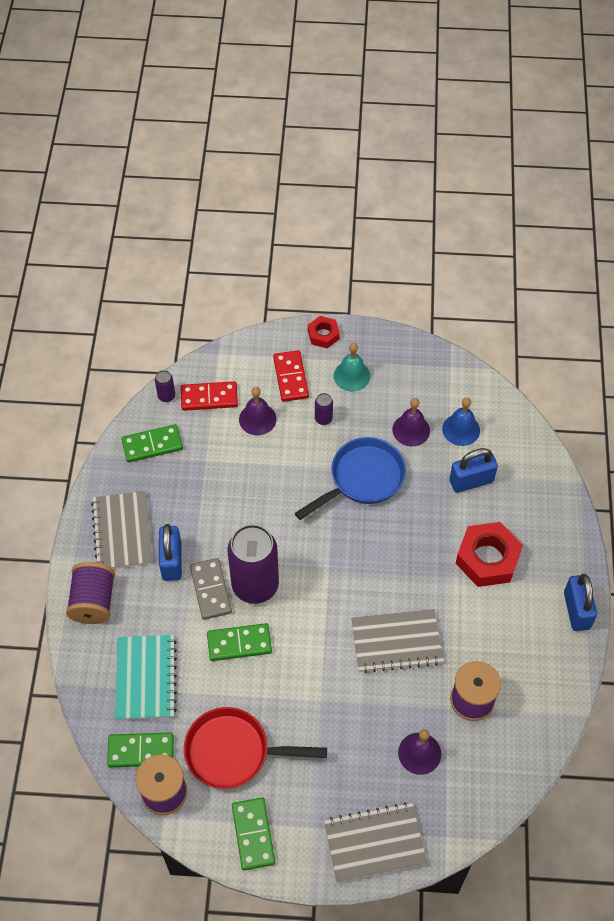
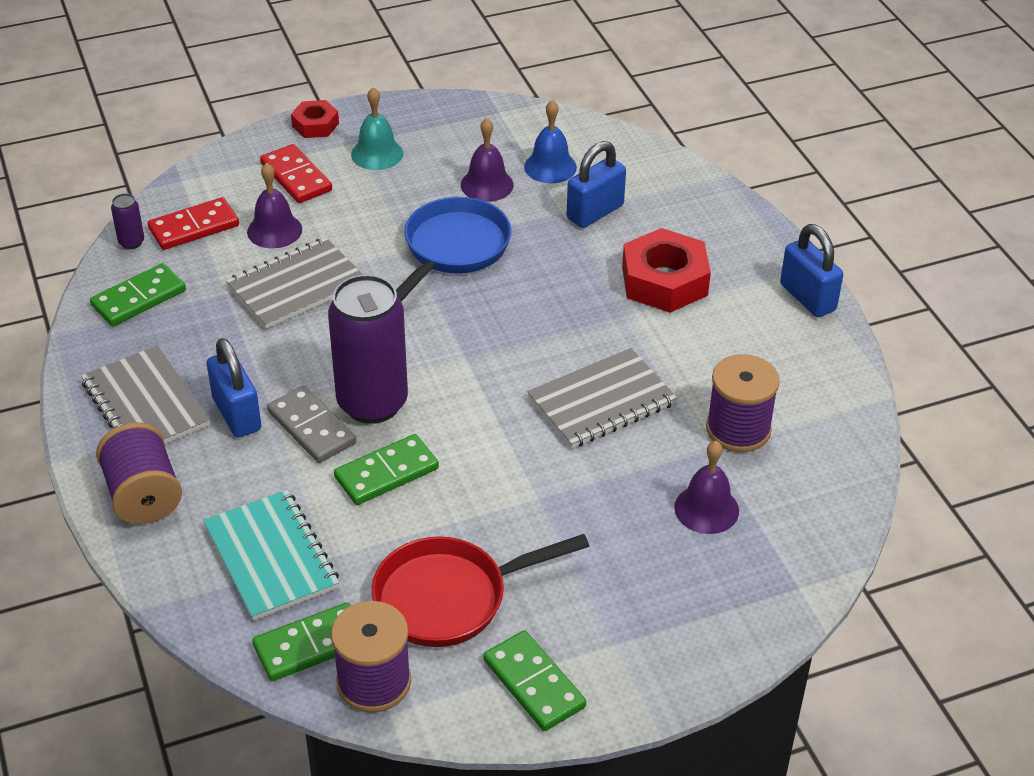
camera: 25 degrees left, 15 degrees down
purple can [315,393,333,425] -> none
grey notebook [324,802,427,883] -> grey notebook moved to [226,237,363,329]

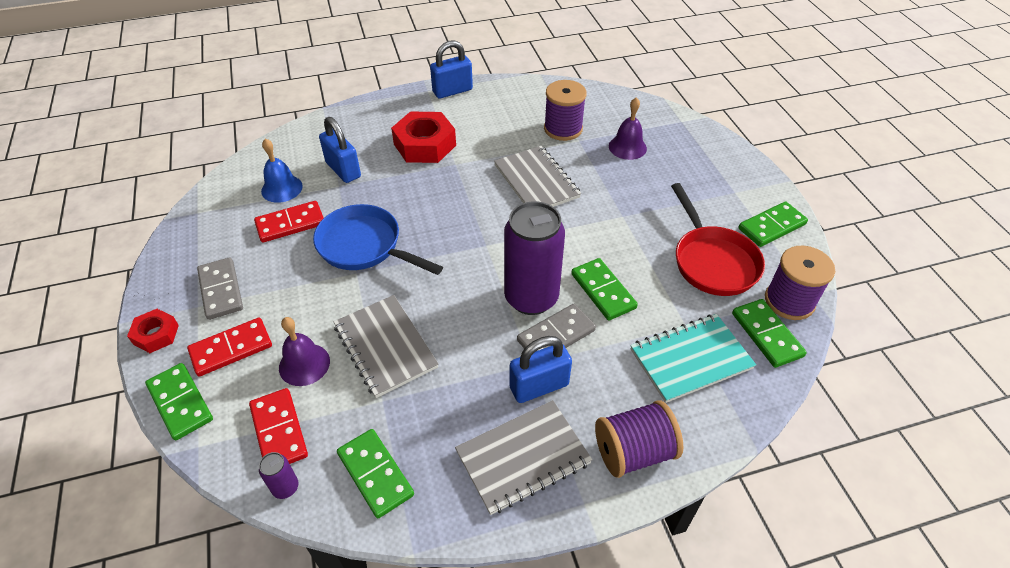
camera: 85 degrees left, 5 degrees up
turquoise bell [351,87,403,170] -> grey domino [197,257,243,320]
purple bell [461,118,514,202] -> red domino [254,201,323,243]
none -> green domino [145,363,213,440]

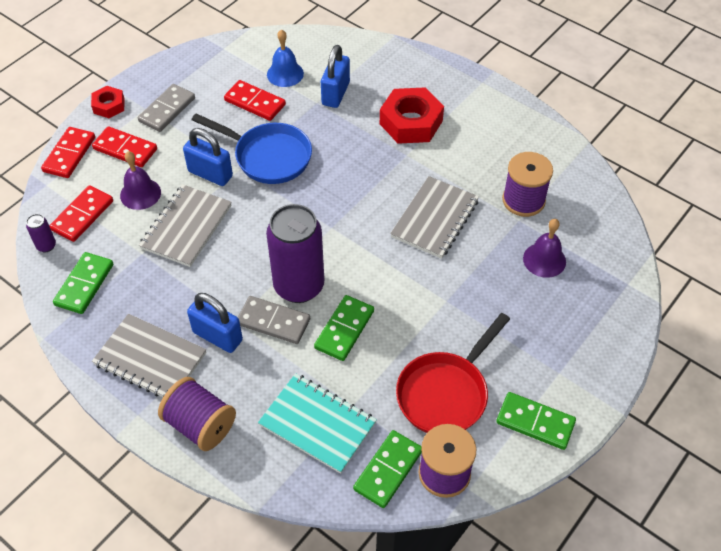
camera: 55 degrees right, 5 degrees up
green domino [145,363,213,440] -> red domino [41,127,95,178]
blue pan [313,204,443,275] -> blue pan turned 120 degrees clockwise [192,113,312,184]
blue padlock [430,40,473,99] -> blue padlock moved to [183,128,233,186]

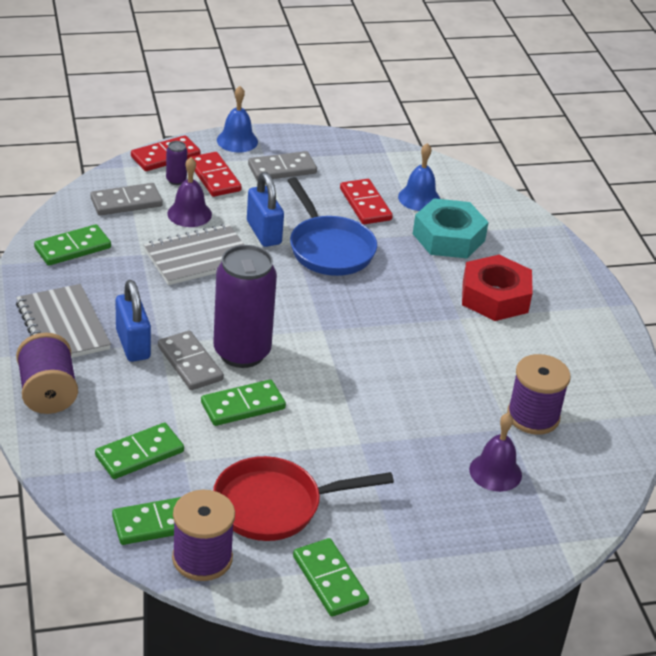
camera: 35 degrees right, 15 degrees down
purple can [26,214,56,252] -> purple can moved to [166,141,187,185]
red domino [49,185,113,242] -> grey domino [90,183,163,216]
red nut [91,86,124,118] -> blue bell [217,86,258,152]
turquoise notebook [258,373,377,474] -> green domino [95,423,184,479]
blue padlock [321,45,350,108] -> turquoise nut [413,198,489,258]
grey notebook [390,176,479,259] -> none

